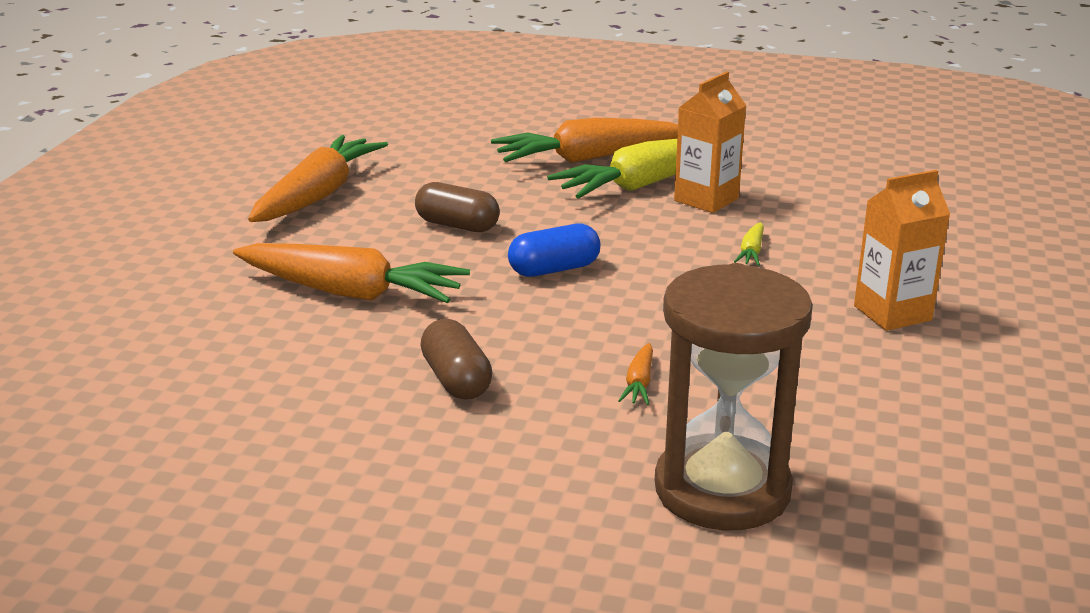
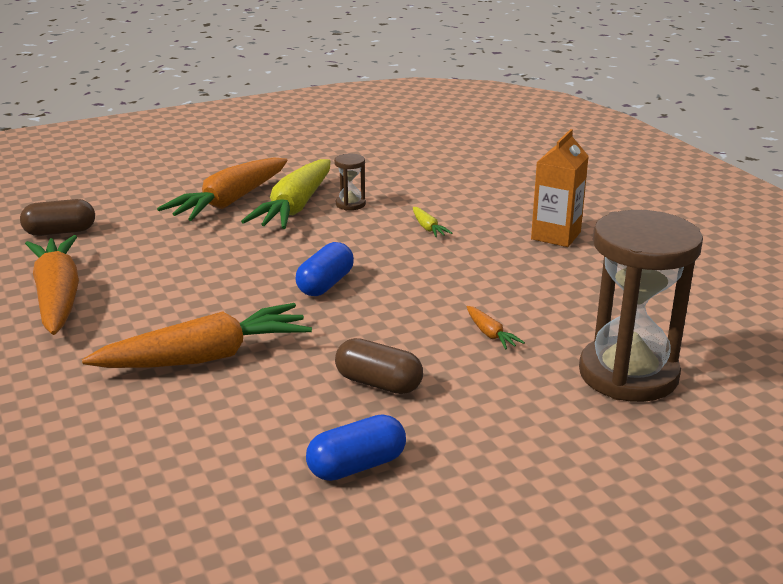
camera: 40 degrees left, 0 degrees up
brown capsule [415,182,499,232] -> brown capsule moved to [20,199,95,236]
orange carton [674,71,747,213] -> brown hourglass [334,154,366,210]
none -> blue capsule [306,414,406,481]

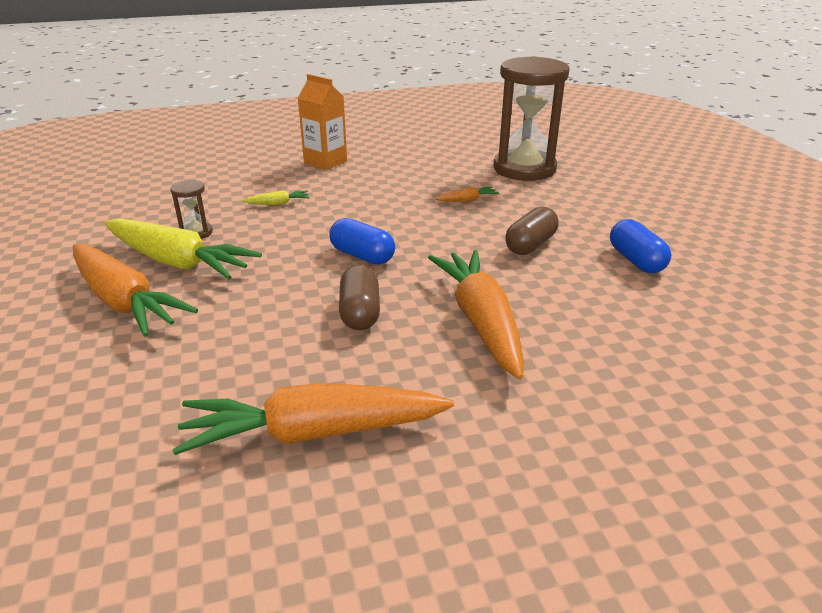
camera: 80 degrees left, 5 degrees up
brown capsule [20,199,95,236] -> brown capsule moved to [339,265,380,330]

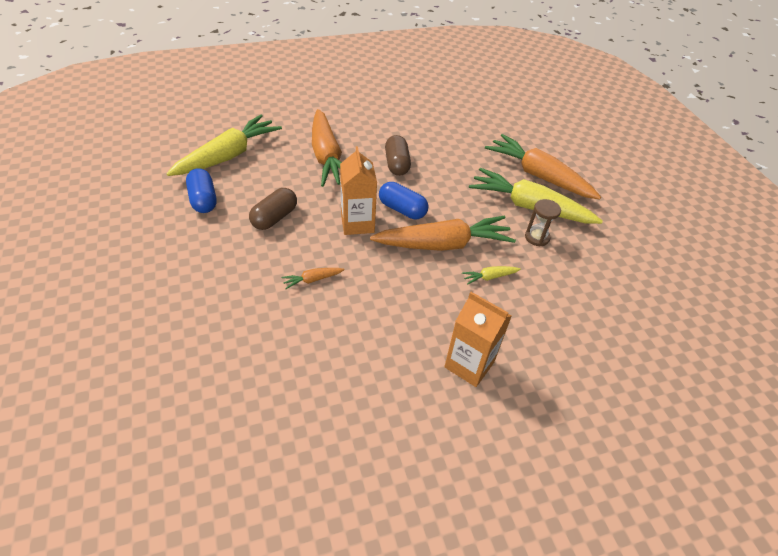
camera: 175 degrees right, 15 degrees up
orange carrot [172,383,454,455] -> orange carrot moved to [370,216,516,251]
brown hourglass [493,56,570,181] -> none
none -> yellow carrot [166,115,282,176]
none -> orange carton [340,146,377,235]

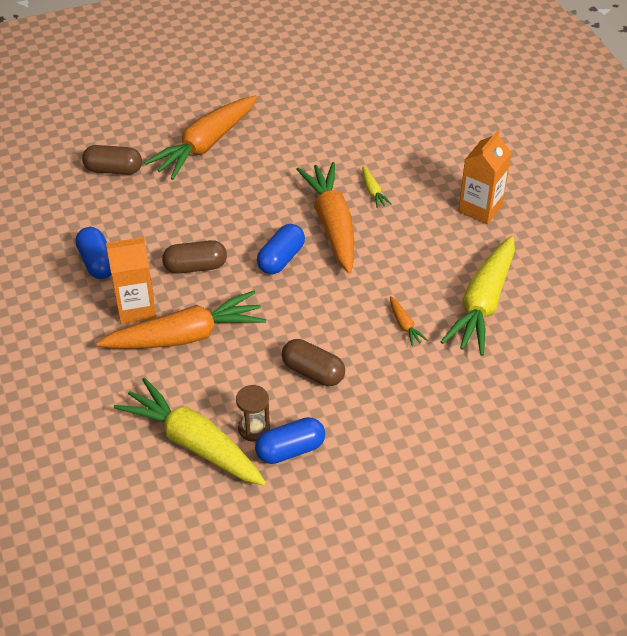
camera: 90 degrees left, 0 degrees up
orange carton [340,146,377,235] -> orange carton moved to [106,237,156,324]
yellow carrot [469,168,603,224] -> yellow carrot moved to [440,236,515,356]
brown hourglass [525,199,561,247] -> brown hourglass moved to [236,385,270,441]
none -> blue capsule [75,227,111,279]
none -> brown capsule [82,145,142,175]

